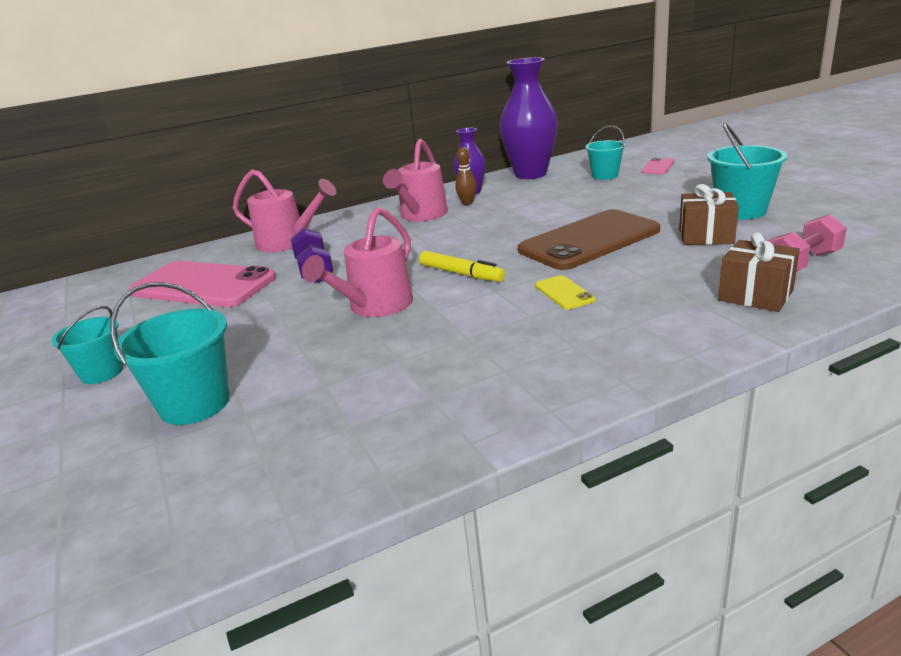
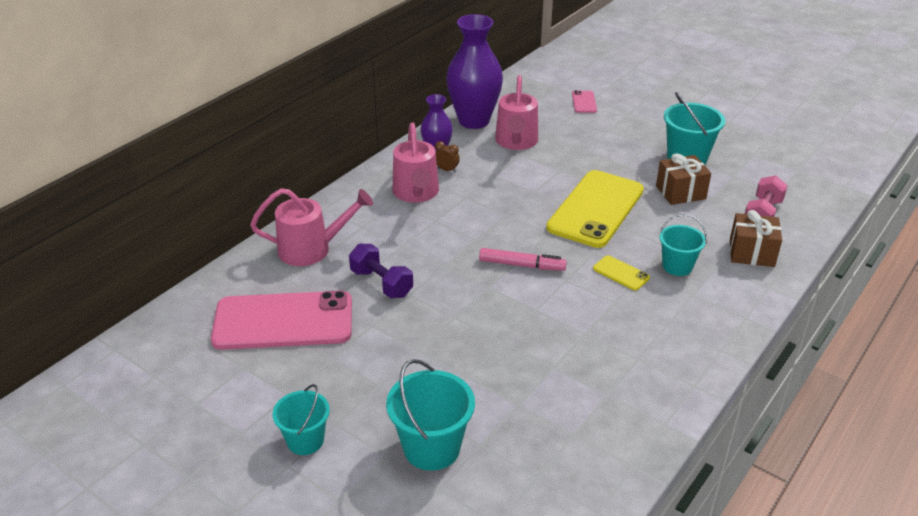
camera: 30 degrees left, 10 degrees up
pink watering can [302,207,413,317] -> pink watering can moved to [495,75,538,150]
yellow marker [419,251,505,282] -> pink marker [479,248,567,271]
brown bowling pin [455,147,477,205] -> brown clock [435,141,460,173]
brown phone [518,209,660,270] -> yellow phone [546,170,644,248]
turquoise bucket [585,126,626,180] -> turquoise bucket moved to [659,214,707,276]

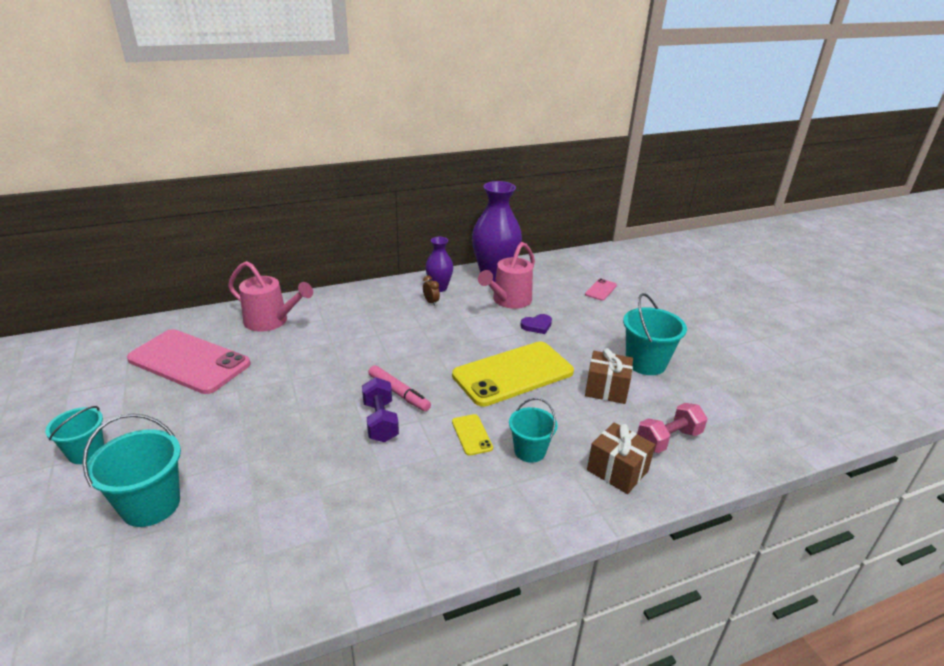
camera: 30 degrees right, 5 degrees down
purple dumbbell [349,244,413,298] -> purple dumbbell moved to [362,377,399,443]
pink watering can [392,123,439,203] -> none
none -> purple heart [520,314,552,334]

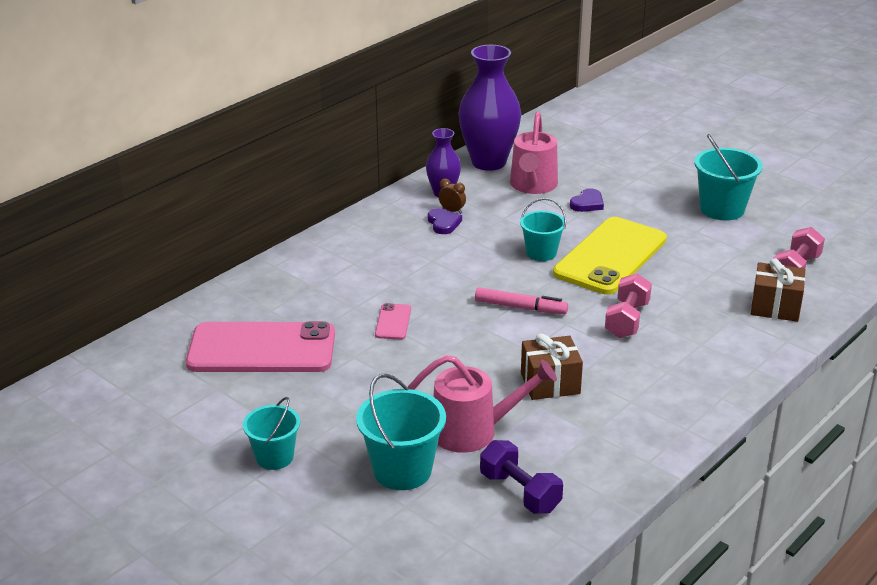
camera: 25 degrees left, 0 degrees up
pink watering can [228,261,313,332] -> pink watering can moved to [408,355,557,453]
purple dumbbell [362,377,399,443] -> purple dumbbell moved to [480,440,563,514]
yellow phone [452,414,493,456] -> pink dumbbell [605,273,652,338]
turquoise bucket [509,398,558,463] -> turquoise bucket moved to [520,198,566,261]
pink phone [585,279,617,301] -> pink phone moved to [375,303,411,340]
brown gift [585,348,633,404] -> brown gift moved to [521,334,583,400]
none -> purple heart [428,208,462,234]

